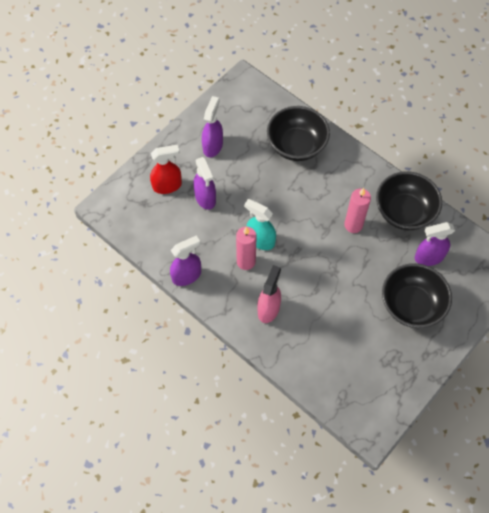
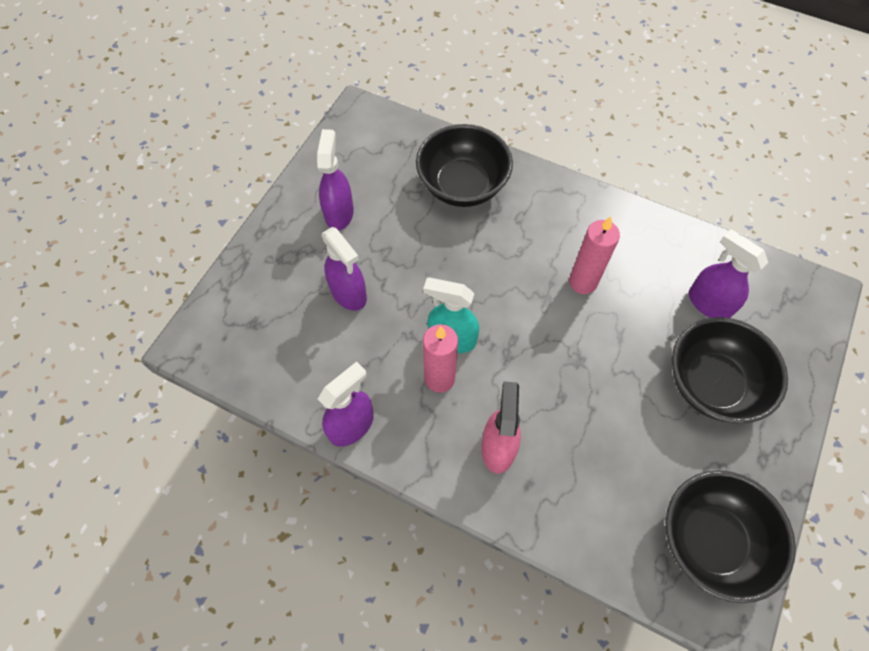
camera: 15 degrees left, 0 degrees up
red spray bottle [150,144,182,194] -> none
black bowl [376,171,442,230] -> black bowl moved to [665,470,796,603]
purple spray bottle [415,222,455,266] -> purple spray bottle turned 75 degrees clockwise [689,229,768,318]

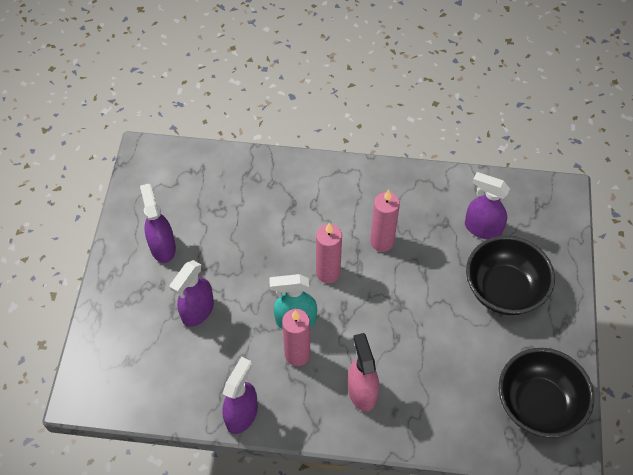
camera: 20 degrees left, 5 degrees down
purple spray bottle [322,227,367,311] -> purple spray bottle turned 90 degrees clockwise [169,260,214,327]
black bowl [416,124,513,207] -> none
none -> pink candle [316,223,342,283]

